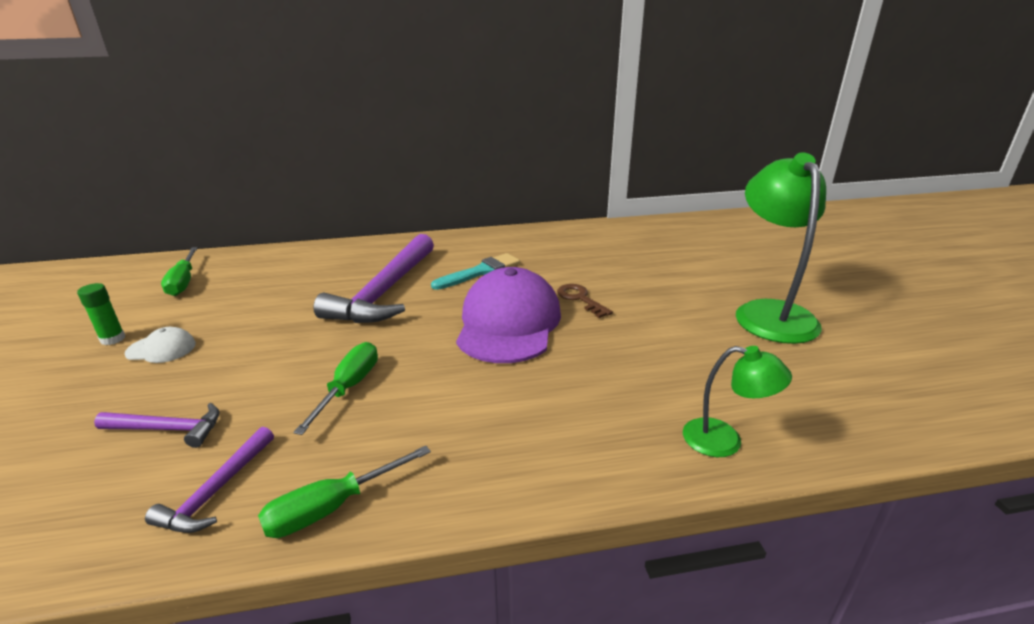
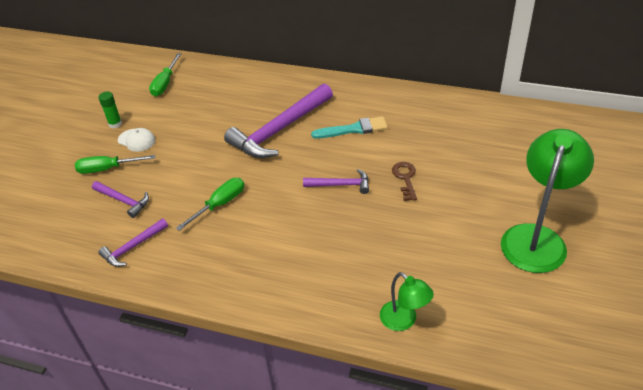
camera: 30 degrees right, 15 degrees up
green screwdriver [258,446,431,538] -> green screwdriver moved to [75,155,155,174]
purple cap [456,267,561,363] -> purple hammer [303,169,369,194]

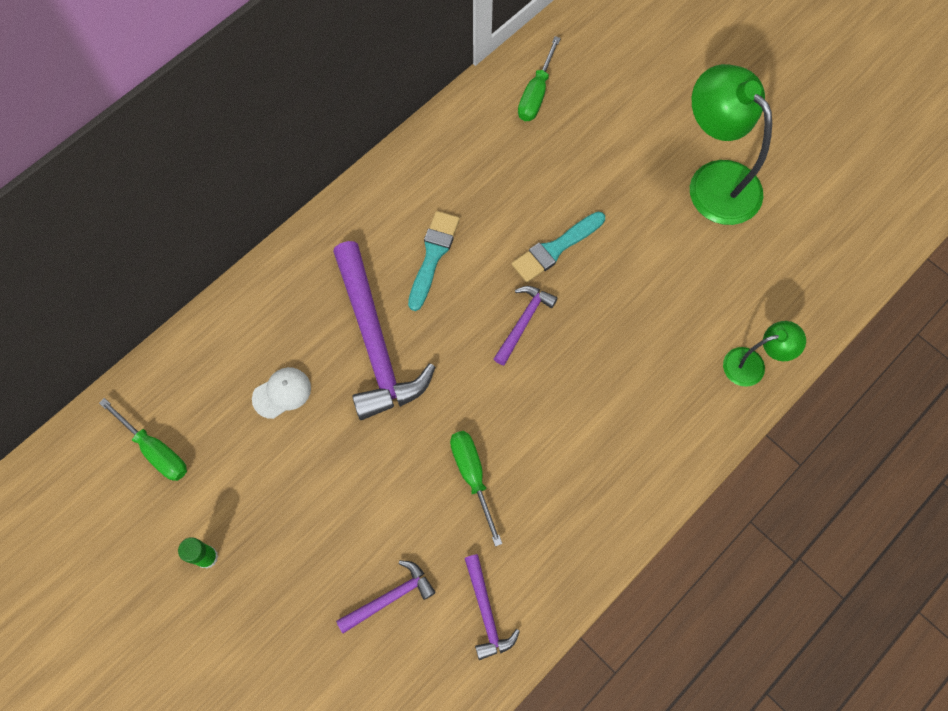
camera: 65 degrees left, 25 degrees up
green screwdriver [75,155,155,174] -> green screwdriver moved to [518,36,561,121]
white cap [118,128,155,152] -> white cap moved to [252,367,311,419]
brown key [392,162,417,201] -> turquoise brush [512,212,605,282]

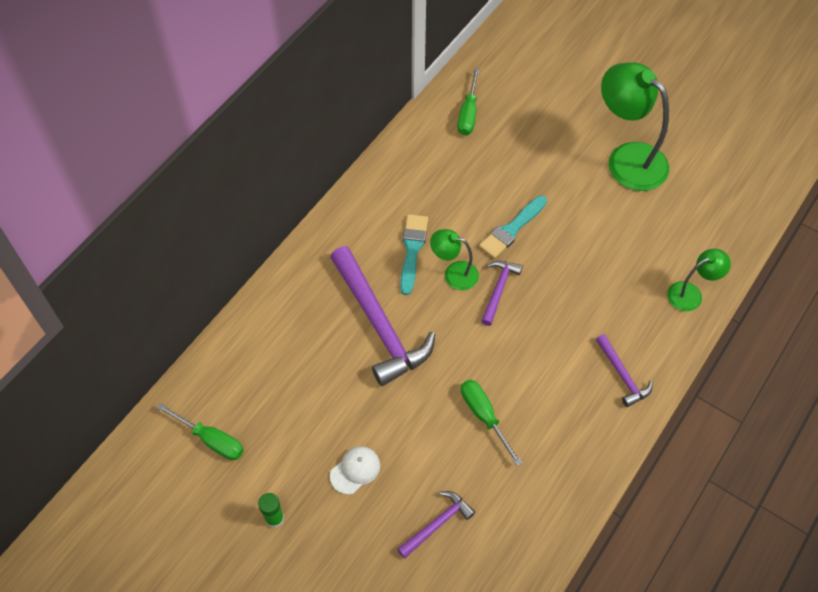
camera: 10 degrees left, 10 degrees down
white cap [252,367,311,419] -> white cap moved to [330,446,380,495]
purple hammer [464,554,520,660] -> purple hammer moved to [596,334,653,407]
none -> green lamp [430,229,479,290]

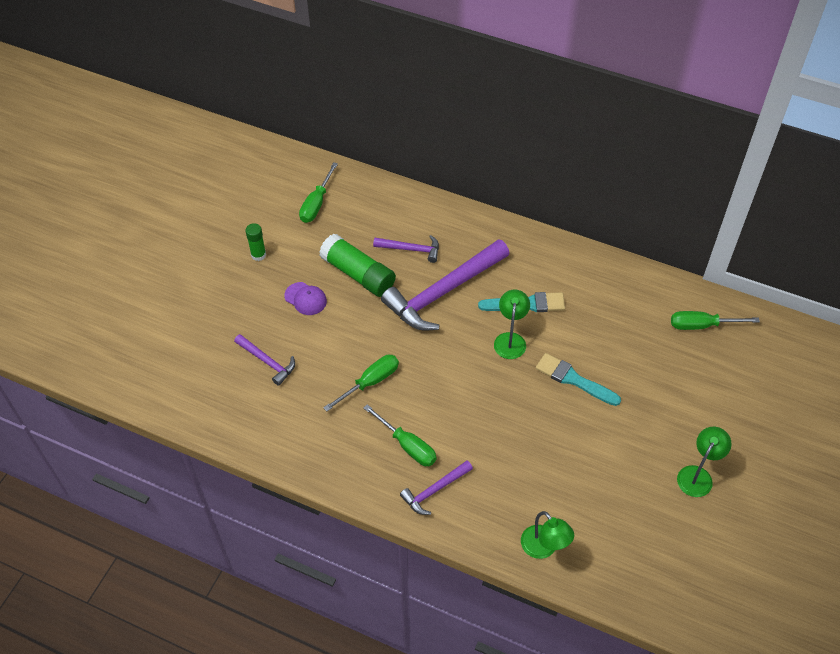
camera: 80 degrees right, 5 degrees down
white cap [330,446,380,495] -> purple cap [284,282,327,315]
purple hammer [481,260,523,326] -> purple hammer moved to [373,235,439,263]
green lamp [601,62,669,191] -> green lamp [677,427,732,497], size x0.53
none -> green glue stick [319,234,396,297]
none -> green screwdriver [364,404,437,466]

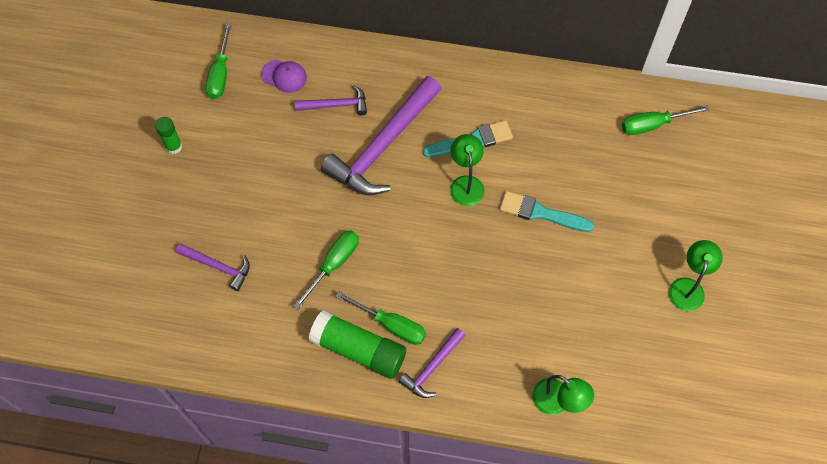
camera: 15 degrees left, 10 degrees up
purple cap [284,282,327,315] -> purple cap moved to [261,60,307,93]
green glue stick [319,234,396,297] -> green glue stick moved to [308,310,406,379]

